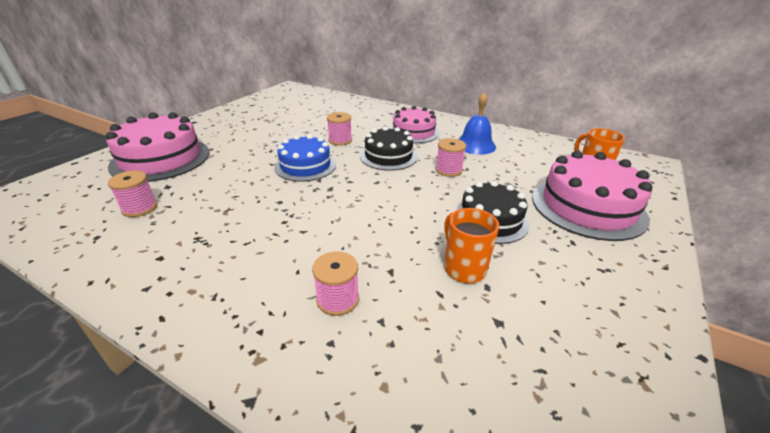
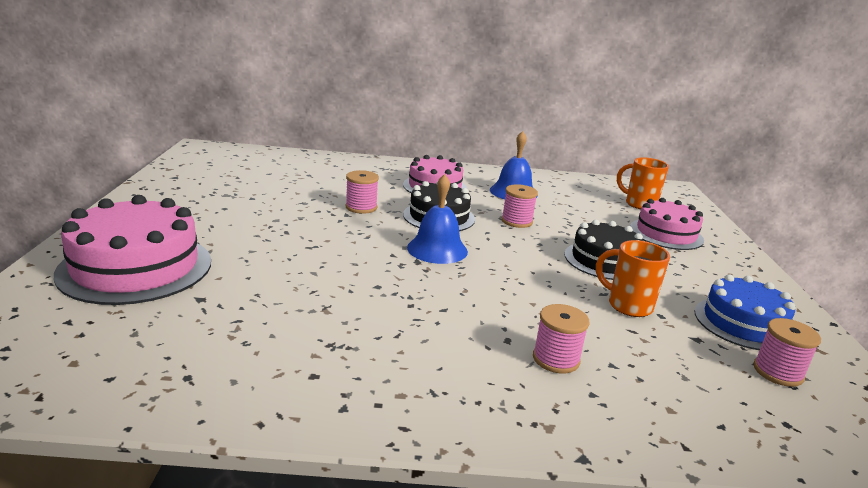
camera: 30 degrees left, 10 degrees down
pink spool [108,171,158,217] -> pink spool moved to [754,318,821,387]
blue cake [274,134,336,182] -> blue cake moved to [694,274,796,350]
pink cake [532,151,653,241] -> pink cake [630,198,704,250], size x0.66
none -> blue bell [407,174,468,264]

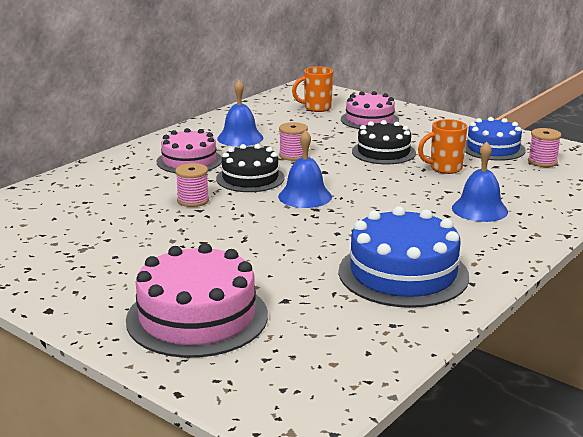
camera: 50 degrees left, 0 degrees up
pink spool [533,304,590,373] -> blue bell [452,141,508,222]
none -> blue cake [338,206,469,308]

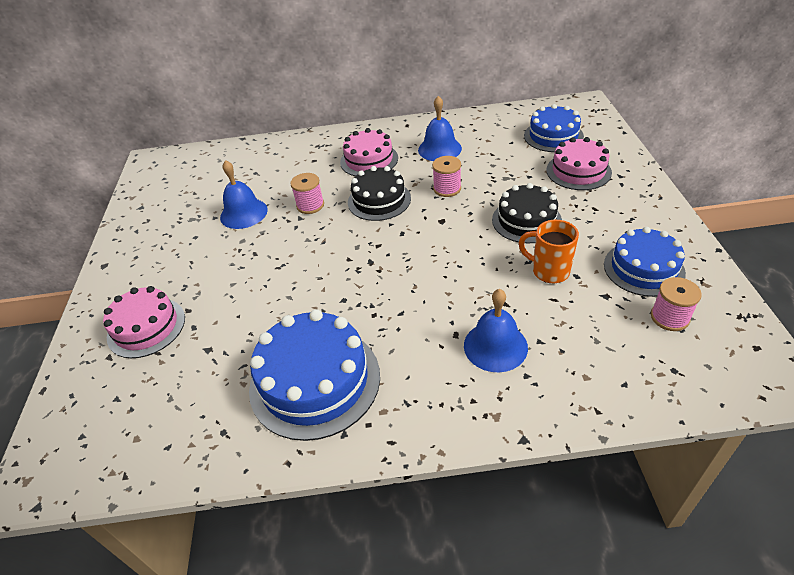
camera: 50 degrees right, 20 degrees up
pink cake [126,243,268,358] -> pink cake [103,286,185,358], size x0.66
blue bell [278,130,332,208] -> blue bell moved to [220,160,268,229]
orange mug [292,66,333,112] -> blue cake [524,104,584,152]

